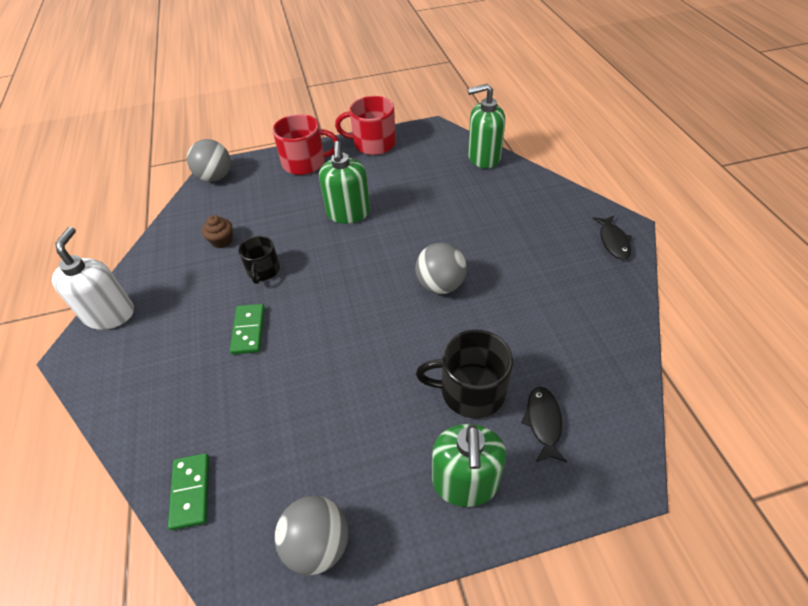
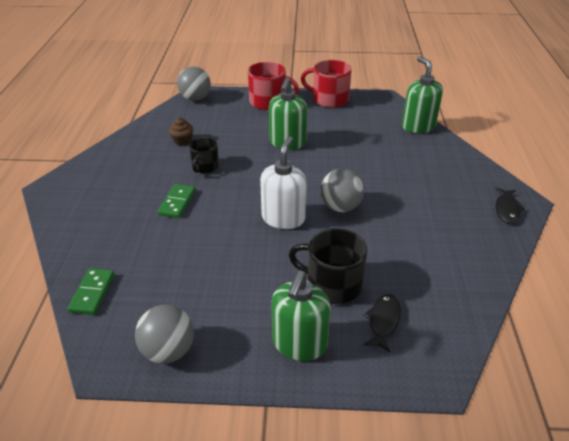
camera: 15 degrees right, 10 degrees down
white soap dispenser [52,227,134,330] -> white soap dispenser moved to [260,136,307,229]
green soap dispenser [468,84,505,169] -> green soap dispenser turned 60 degrees clockwise [402,56,443,133]

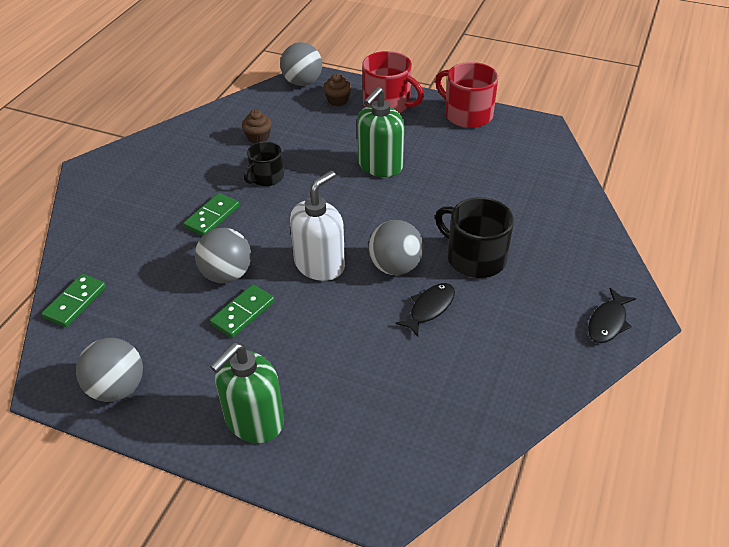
camera: 20 degrees right, 5 degrees up
black mug [289,228,367,304] -> black mug moved to [435,197,514,278]
black fish [363,294,401,352] -> black fish moved to [395,283,455,337]
green soap dispenser [402,56,443,133] -> none
none -> grey ball [195,228,251,283]
none -> green domino [210,284,275,338]
none -> brown cupcake [323,73,351,106]

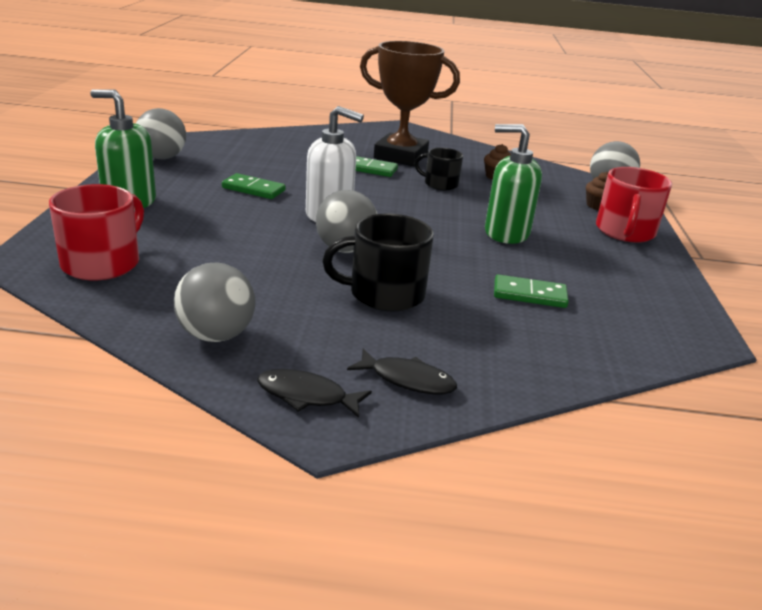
camera: 70 degrees right, 15 degrees down
green domino [42,274,106,327] -> green domino moved to [494,274,569,308]
grey ball [195,228,251,283] -> grey ball moved to [174,263,256,342]
black fish [395,283,455,337] -> black fish moved to [347,348,457,394]
red mug [435,62,498,128] -> red mug moved to [49,184,144,280]
black mug [435,197,514,278] -> black mug turned 120 degrees counterclockwise [322,214,434,312]
none -> brown trophy [360,41,460,166]

